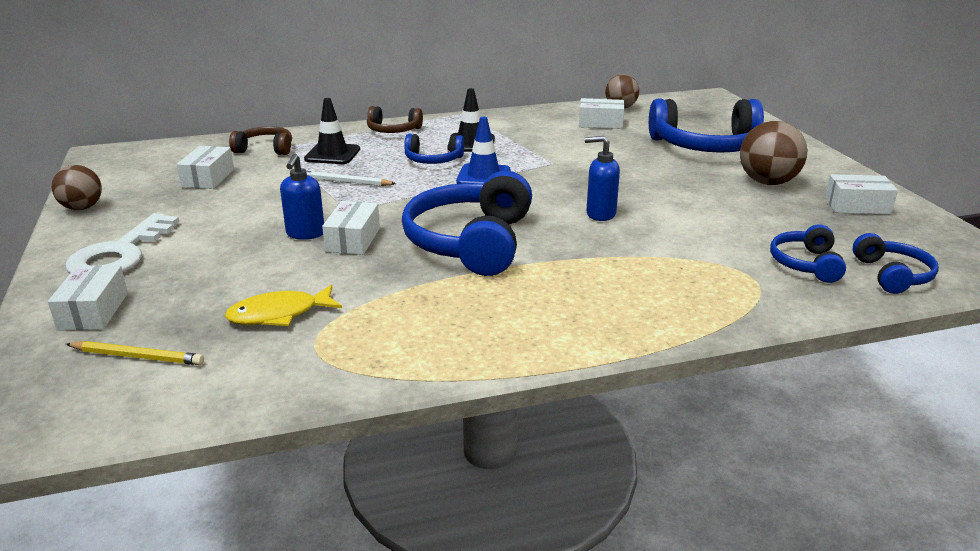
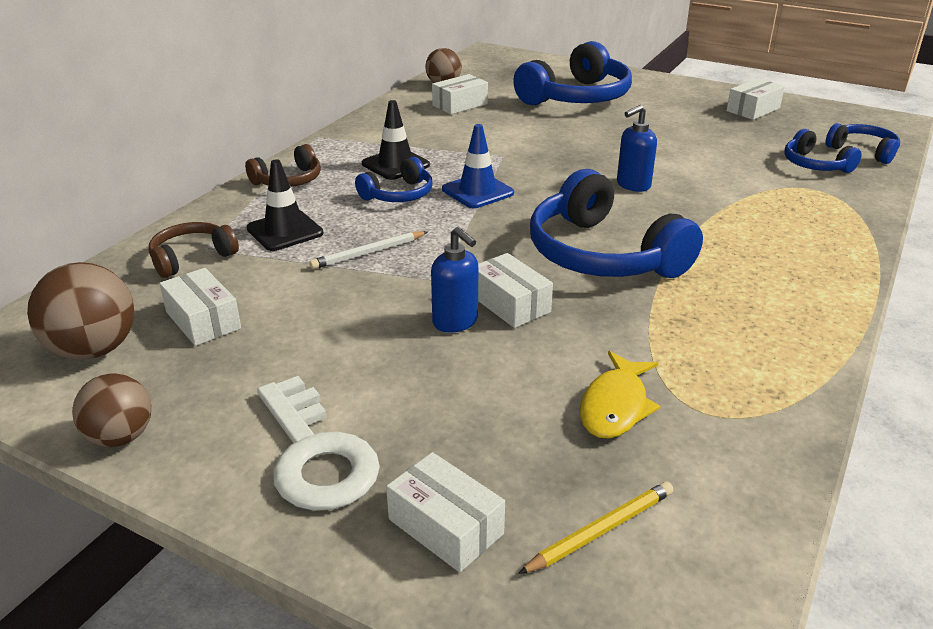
camera: 45 degrees left, 5 degrees up
brown ball [740,121,807,185] -> brown ball moved to [27,262,134,360]

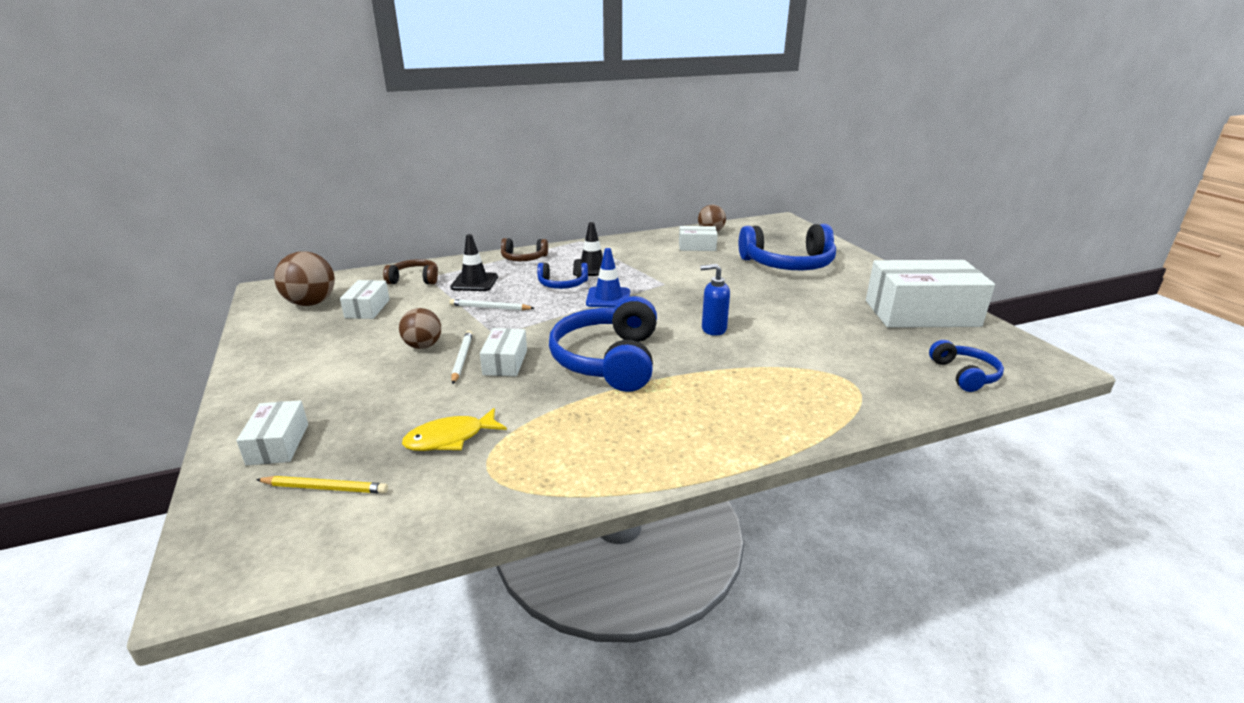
camera: 40 degrees right, 5 degrees down
brown ball [72,373,151,447] -> brown ball moved to [399,308,441,349]
white key [257,376,380,511] -> none
blue soap dispenser [431,227,478,333] -> white pencil [451,330,473,384]
white box [726,78,785,120] -> white box [866,260,995,328], size x2.07
blue headphones [784,129,862,173] -> none

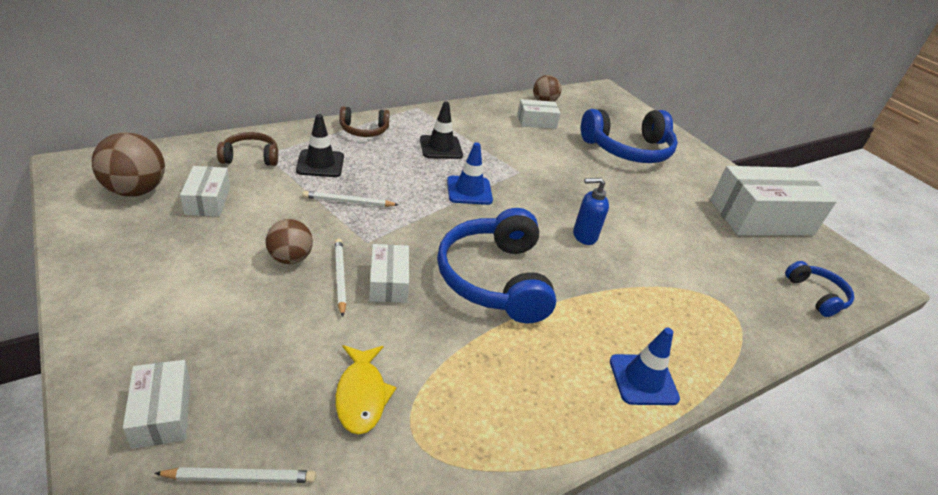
camera: 15 degrees left, 10 degrees up
yellow pencil [256,476,388,494] -> white pencil [154,467,316,483]
yellow fish [402,408,507,451] -> yellow fish turned 60 degrees counterclockwise [335,345,397,435]
blue headphones [537,263,588,289] -> none
none -> blue traffic cone [610,328,680,405]

